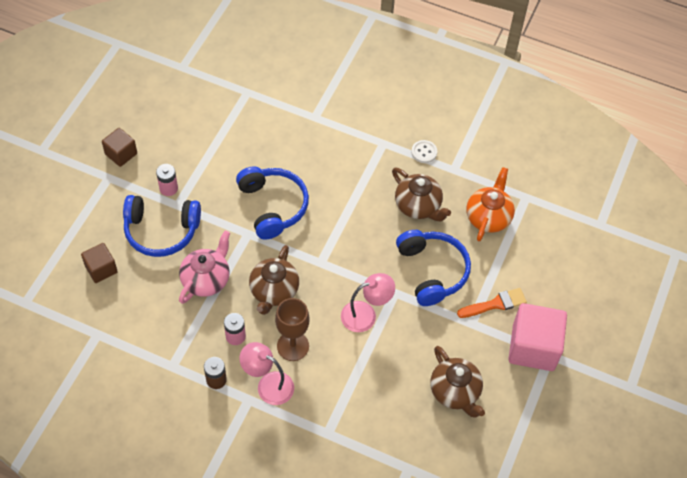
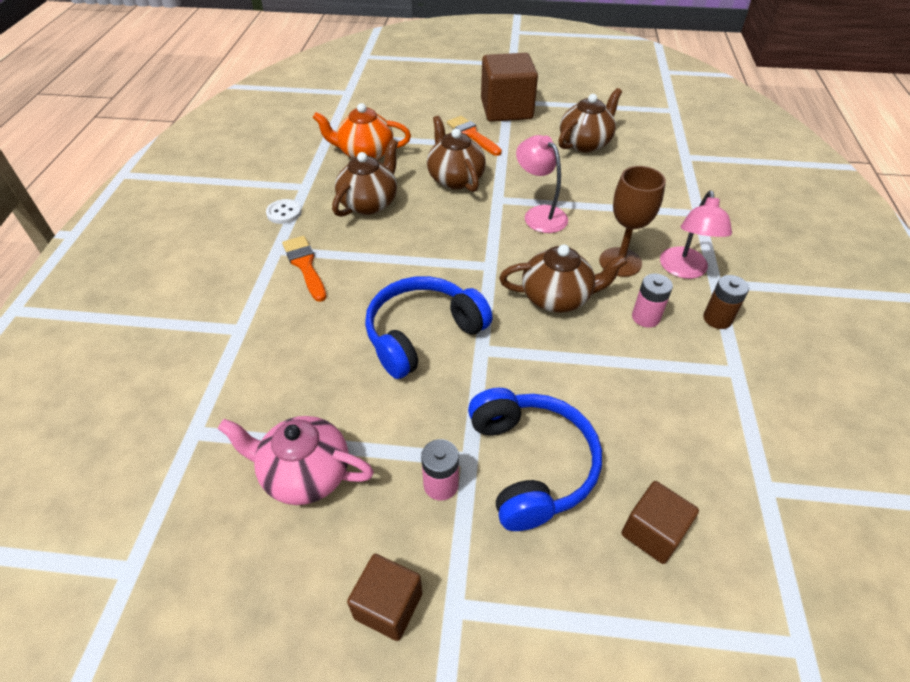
camera: 105 degrees left, 10 degrees down
pink teapot [179,231,230,304] -> pink teapot moved to [218,416,374,505]
blue headphones [396,230,471,306] -> brown teapot [427,116,486,192]
pink cube [509,303,567,371] -> brown cube [481,53,538,122]
none -> orange brush [282,236,326,302]

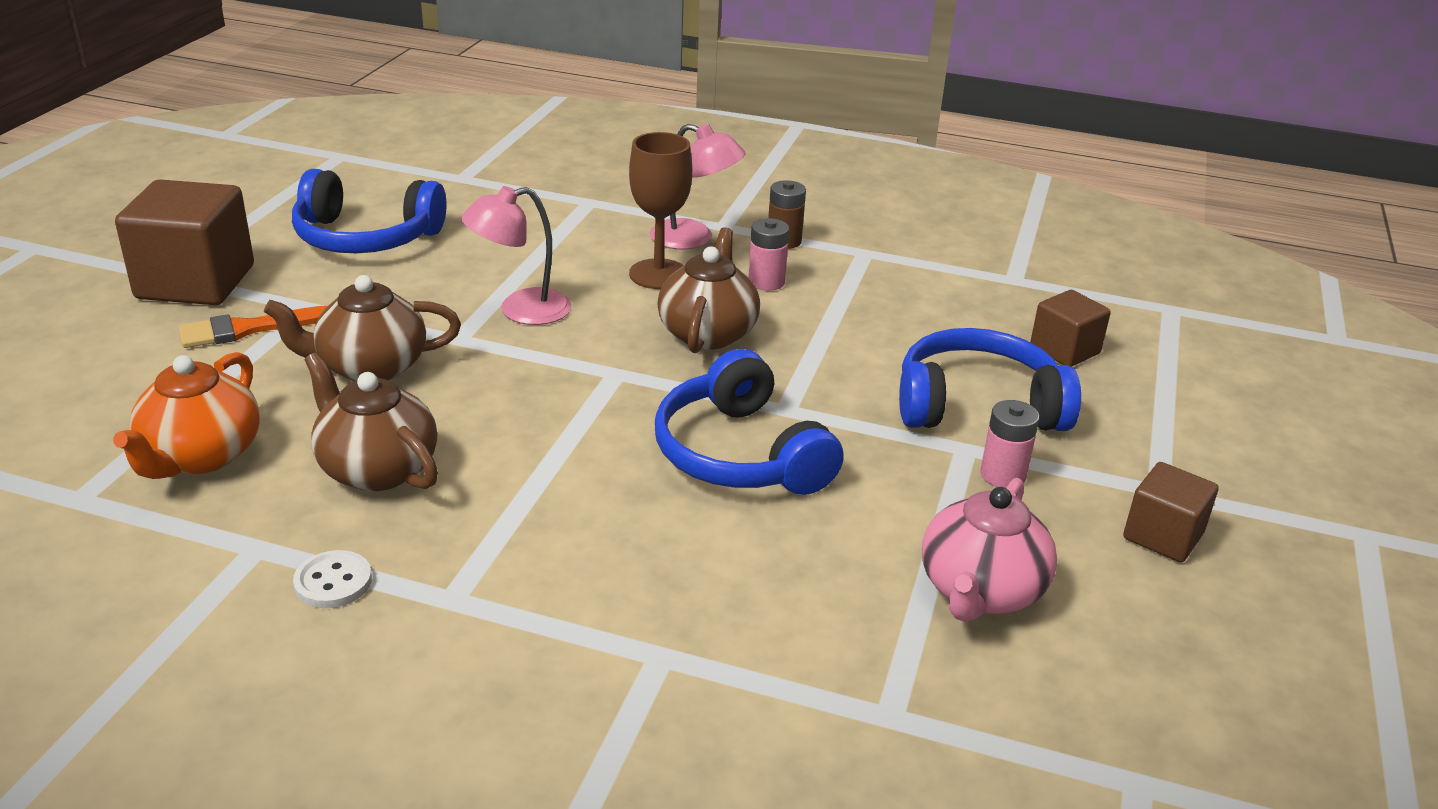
camera: 80 degrees left, 15 degrees down
orange brush [282,236,326,302] -> none
brown teapot [558,88,622,152] -> blue headphones [292,169,447,253]

